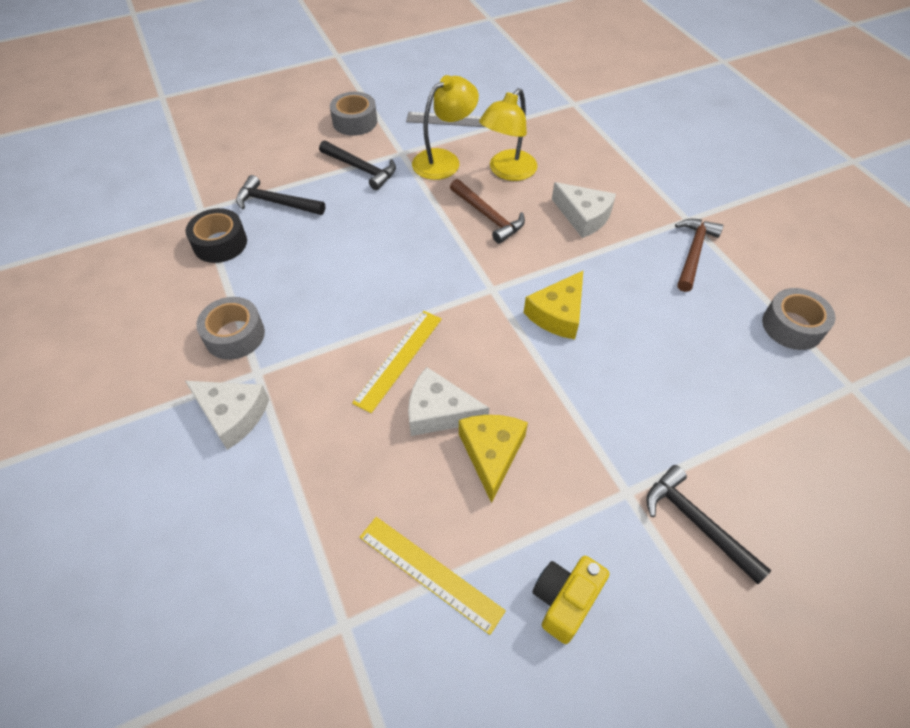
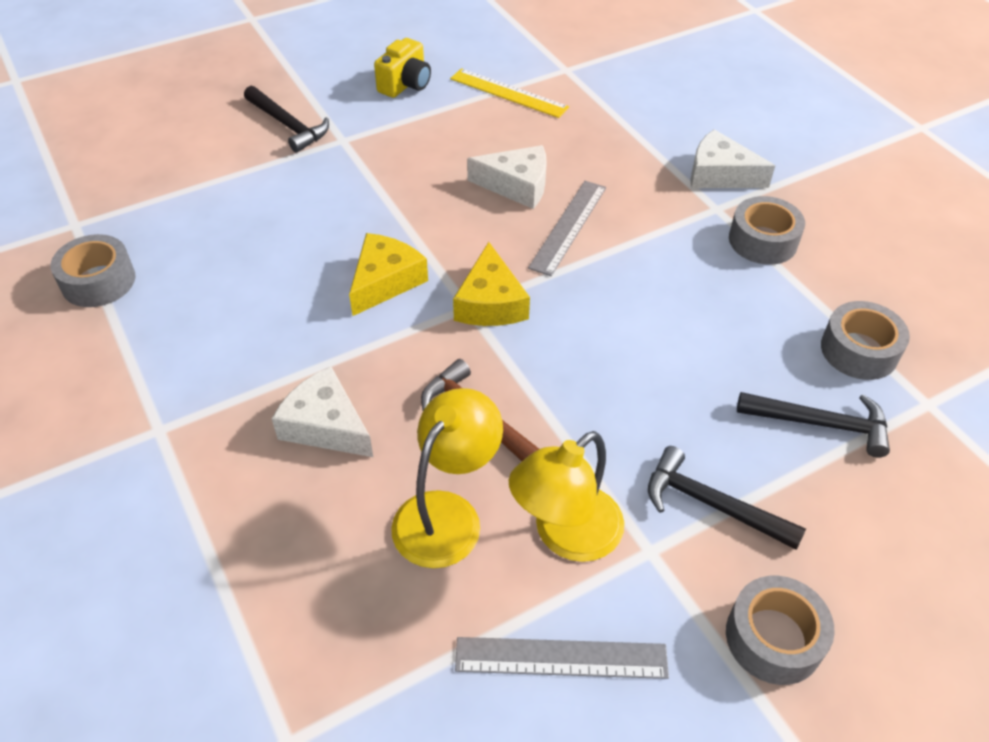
camera: 175 degrees right, 5 degrees down
black tape [185,208,247,263] -> grey tape [821,301,910,380]
yellow ruler [352,311,442,413] -> grey ruler [528,181,606,276]
yellow cheese [459,415,528,503] -> yellow cheese moved to [453,242,530,326]
brown hammer [675,219,724,292] -> none

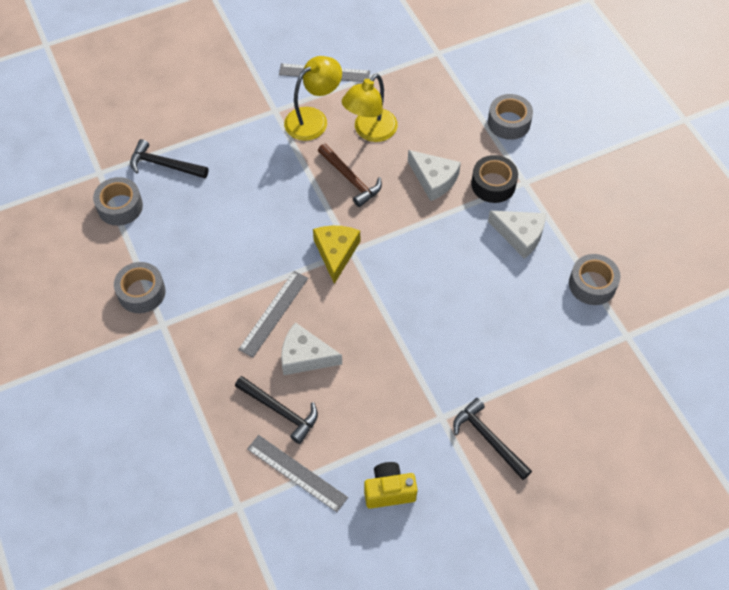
camera: 175 degrees left, 10 degrees up
yellow cheese [349,233,428,316] -> none
yellow camera [374,38,431,98] -> yellow camera turned 45 degrees clockwise [364,462,418,509]
yellow ruler [450,68,569,118] -> grey ruler [247,435,348,512]
black hammer [648,446,806,550] -> black hammer moved to [235,376,318,444]
white cheese [690,129,775,188] -> white cheese moved to [488,211,546,259]
grey tape [726,576,835,685] -> grey tape moved to [488,94,533,140]
none -> black tape [471,155,518,203]

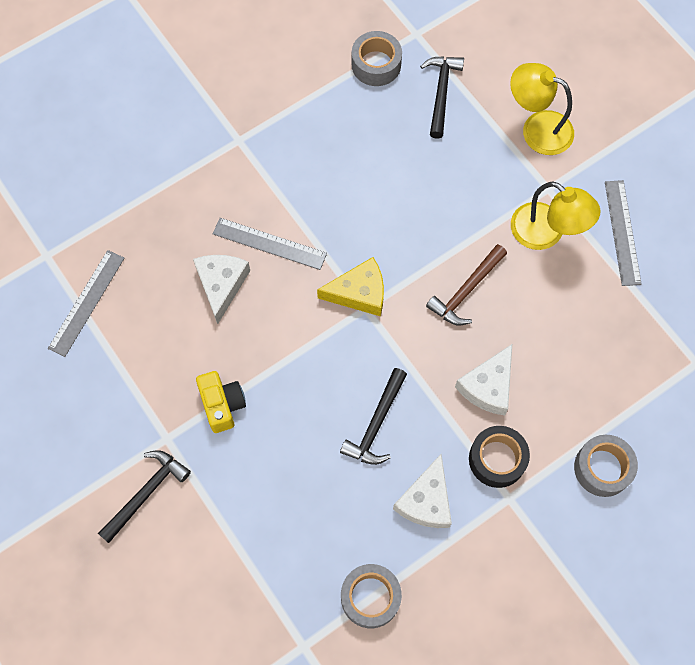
camera: 80 degrees right, 10 degrees up
grey tape [114,262,166,313] -> none
black hammer [235,376,318,444] -> black hammer moved to [340,368,407,465]
yellow lamp [342,74,398,142] -> yellow lamp moved to [510,63,574,155]
yellow camera [364,462,418,509] -> yellow camera moved to [196,371,246,433]

